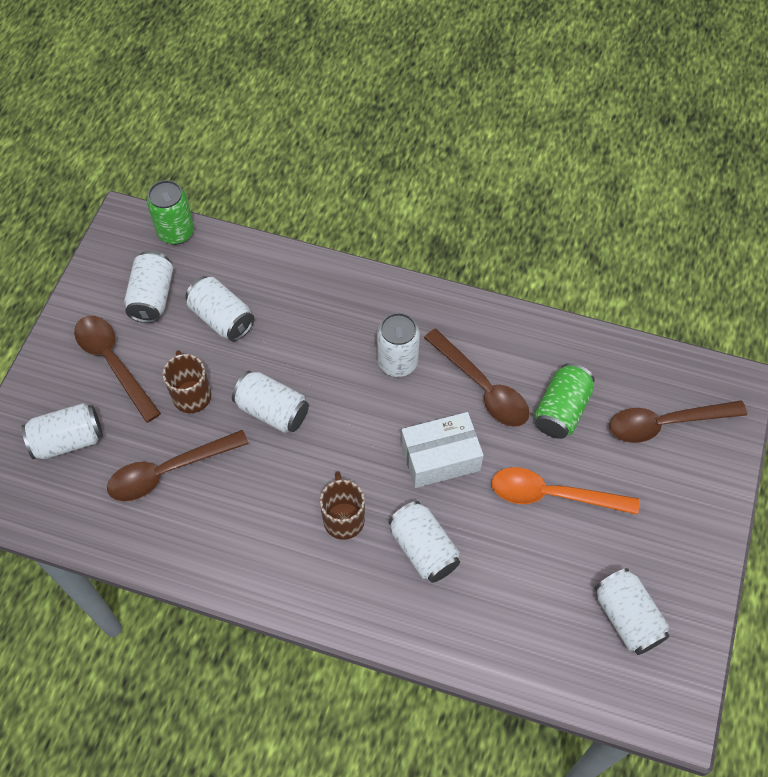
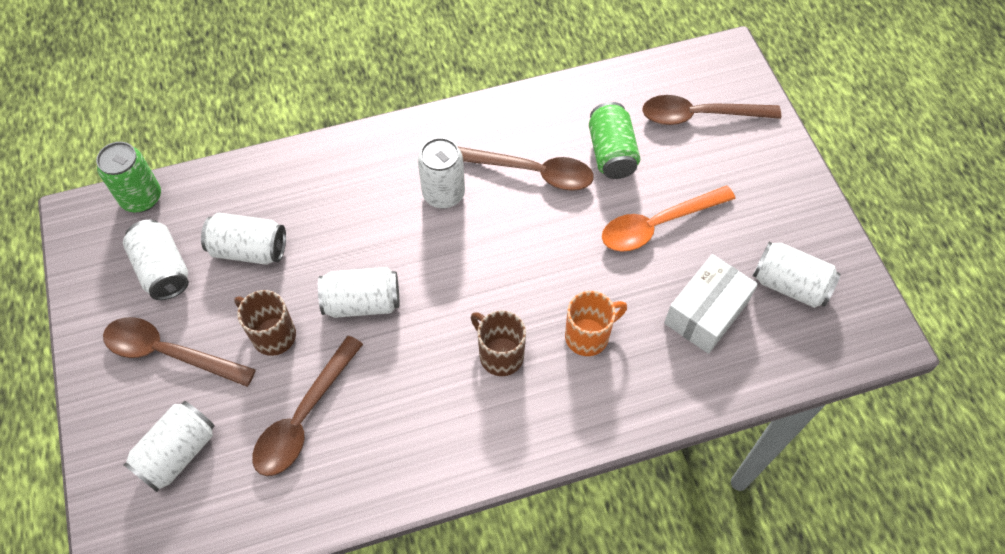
camera: 35 degrees left, 0 degrees up
white can [388,501,460,583] -> orange mug [565,291,627,356]
white box [401,412,484,488] -> white box moved to [664,254,758,354]
brown spoon [609,401,747,443] -> brown spoon turned 45 degrees clockwise [642,95,781,125]

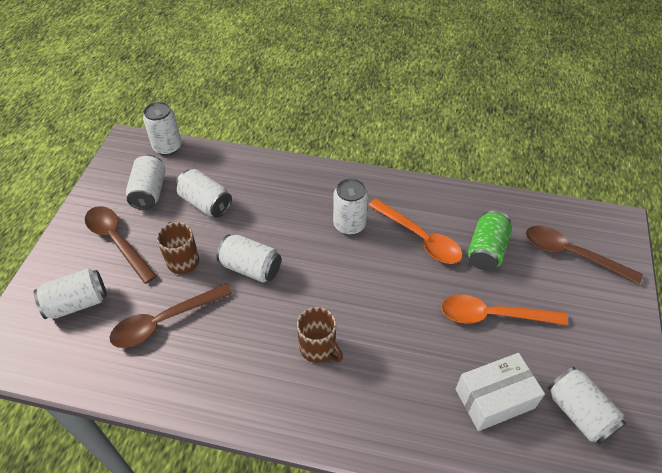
camera: 30 degrees right, 10 degrees down
green can [96,142,161,213] -> white can [143,102,182,156]
brown spoon [458,147,594,191] -> orange spoon [368,199,463,264]
brown mug [471,311,526,376] -> brown mug turned 150 degrees clockwise [297,307,343,363]
orange mug [565,291,627,356] -> none

